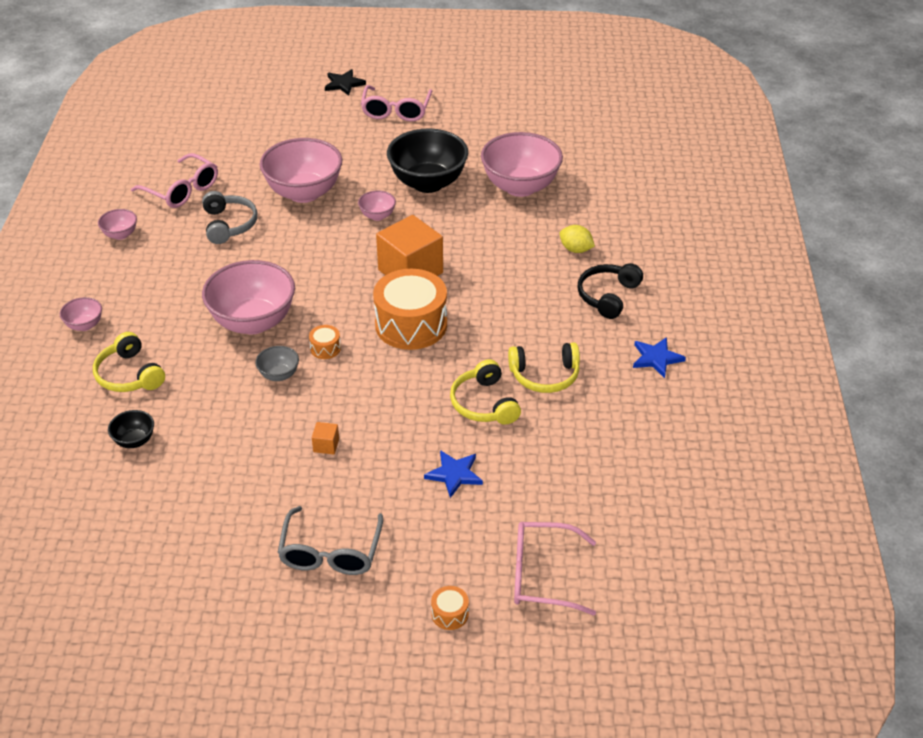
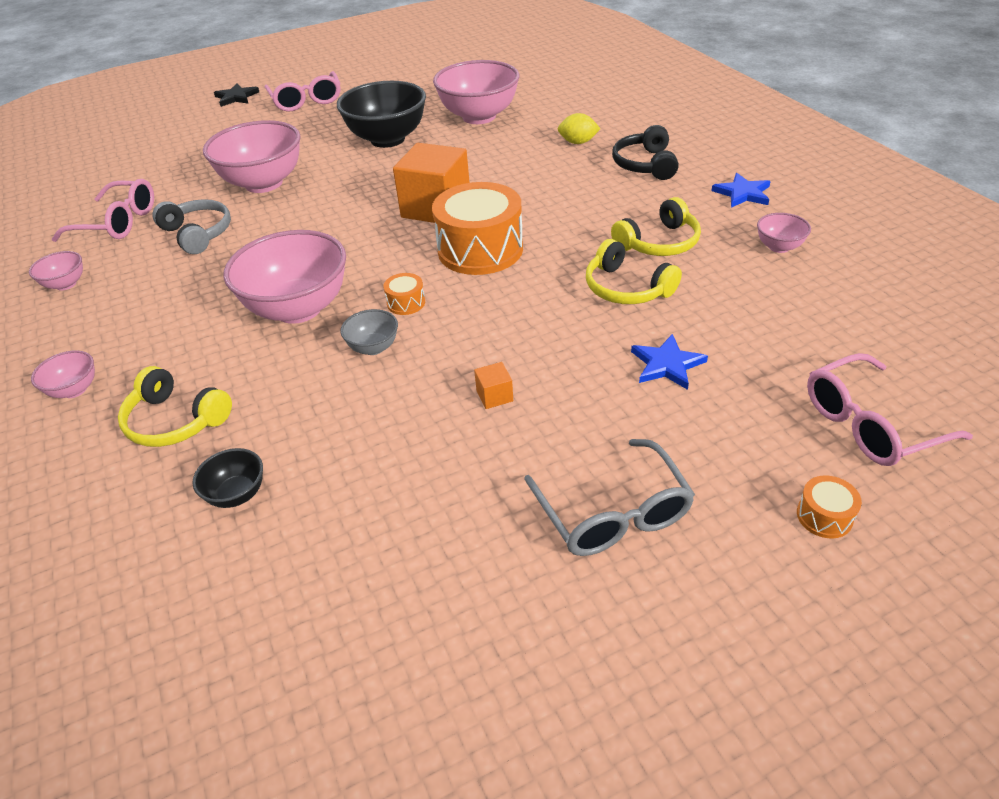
camera: 25 degrees left, 0 degrees up
pink bowl [358,190,396,221] -> pink bowl moved to [757,213,811,253]

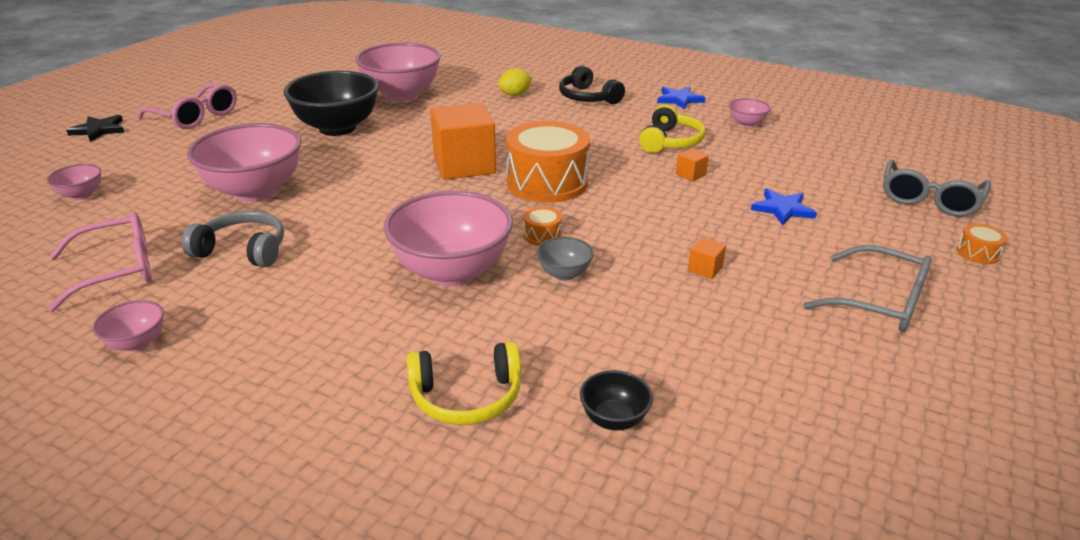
camera: 40 degrees left, 10 degrees down
pink bowl [31,350,95,398] -> pink bowl moved to [47,164,101,200]
yellow headphones [586,239,682,304] -> orange cube [676,148,709,181]
pink glasses [807,353,973,466] -> grey glasses [883,159,991,217]

